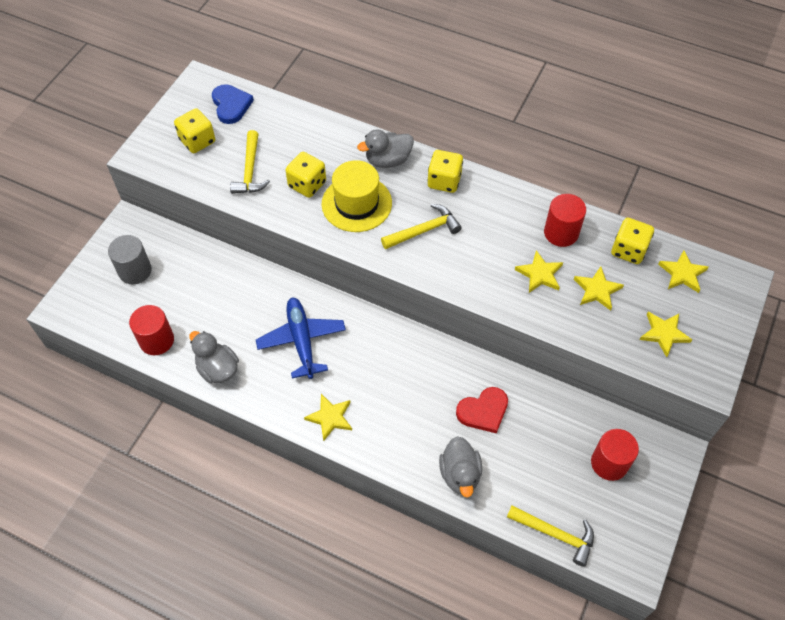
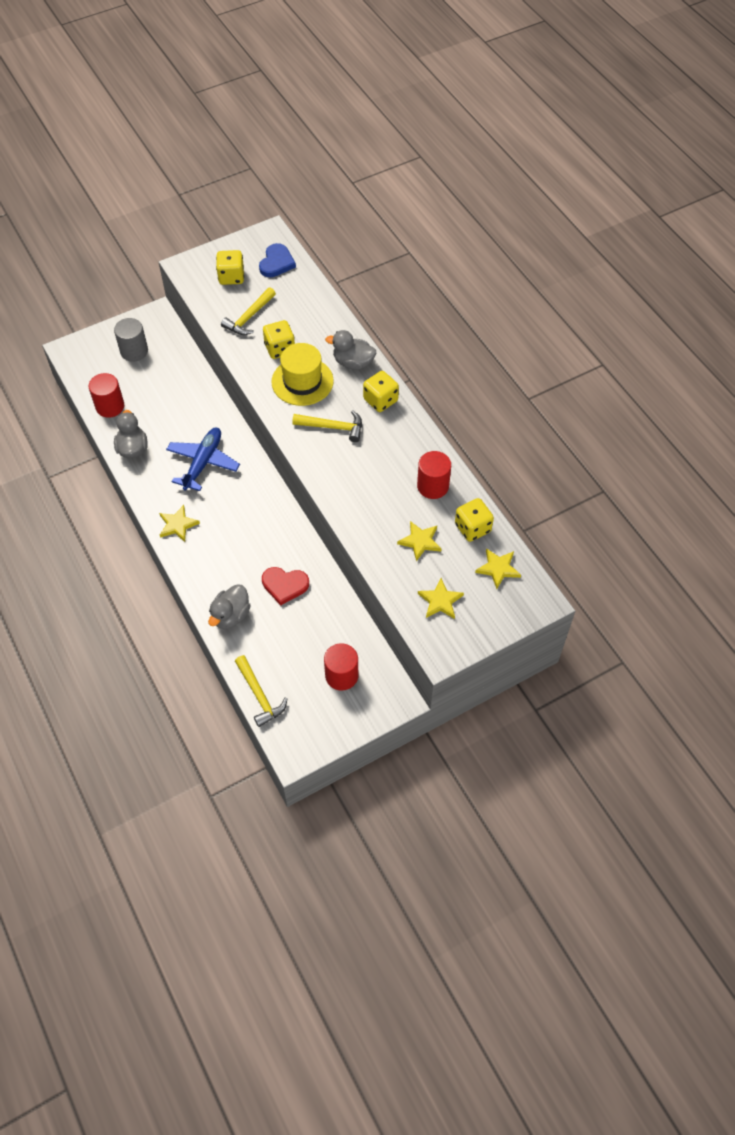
camera: 35 degrees right, 0 degrees up
yellow star [515,250,563,293] -> none

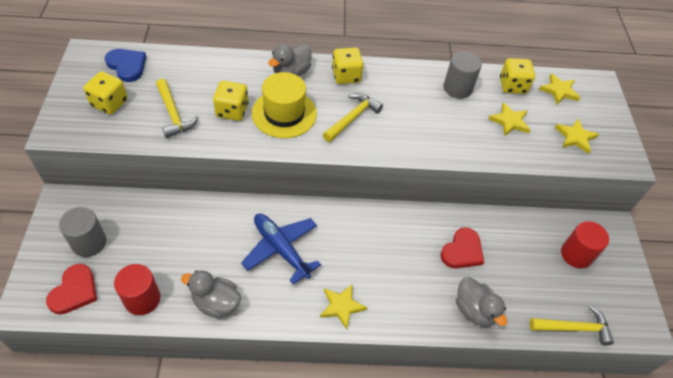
camera: 65 degrees left, 5 degrees down
red cylinder [417,451,451,499] -> grey cylinder [444,51,482,99]
none -> red heart [46,264,97,314]

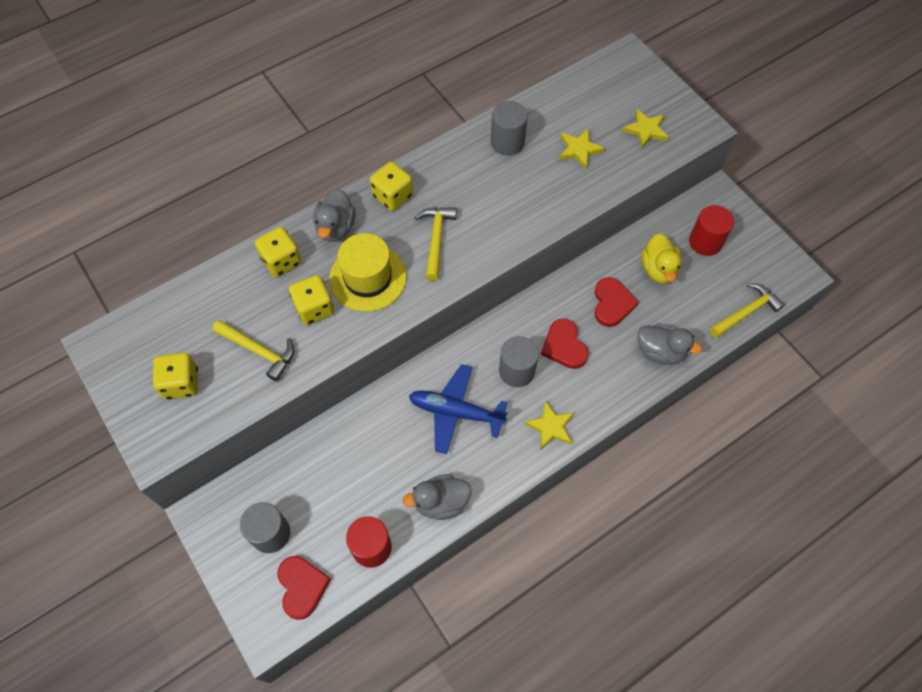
camera: 30 degrees left, 10 degrees up
blue heart [105,49,146,82] -> none
yellow dice [500,58,535,94] -> yellow dice moved to [255,227,302,277]
yellow star [539,73,581,105] -> none
none -> grey cylinder [499,336,539,387]
none -> red heart [541,319,589,369]
none -> yellow duck [641,233,682,284]

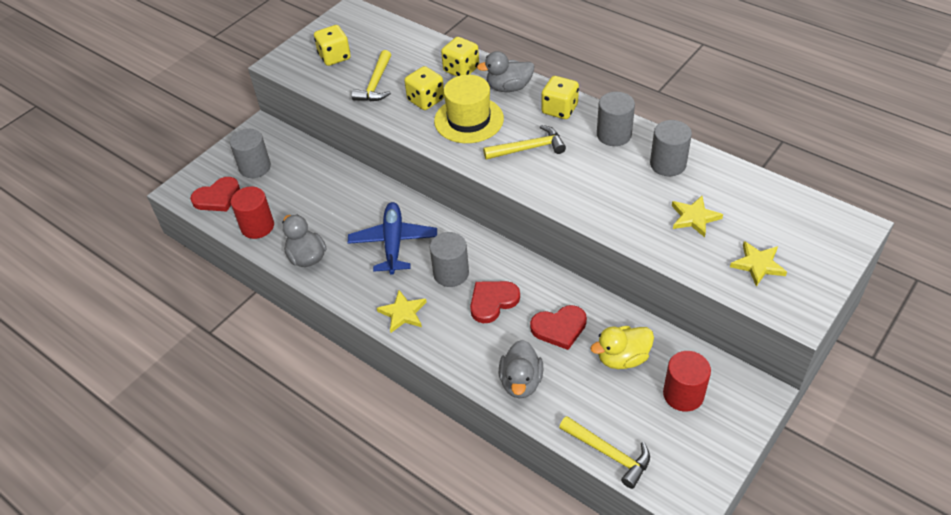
camera: 75 degrees right, 15 degrees down
none -> grey cylinder [597,92,635,146]

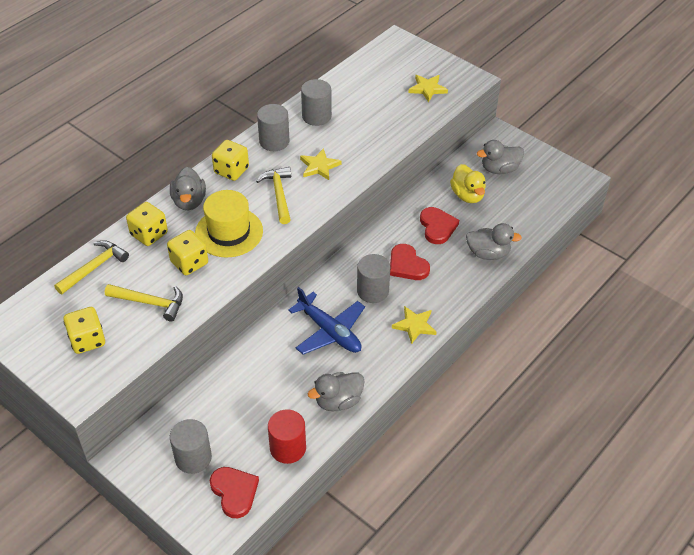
camera: 90 degrees left, 0 degrees up
blue plane [348,202,437,275] -> blue plane turned 135 degrees counterclockwise [288,287,365,355]
yellow hammer [559,416,650,489] -> yellow hammer moved to [54,240,129,294]
red cylinder [663,351,711,412] -> grey duck [477,140,524,174]
yellow star [672,196,723,237] -> yellow star moved to [300,148,341,180]

